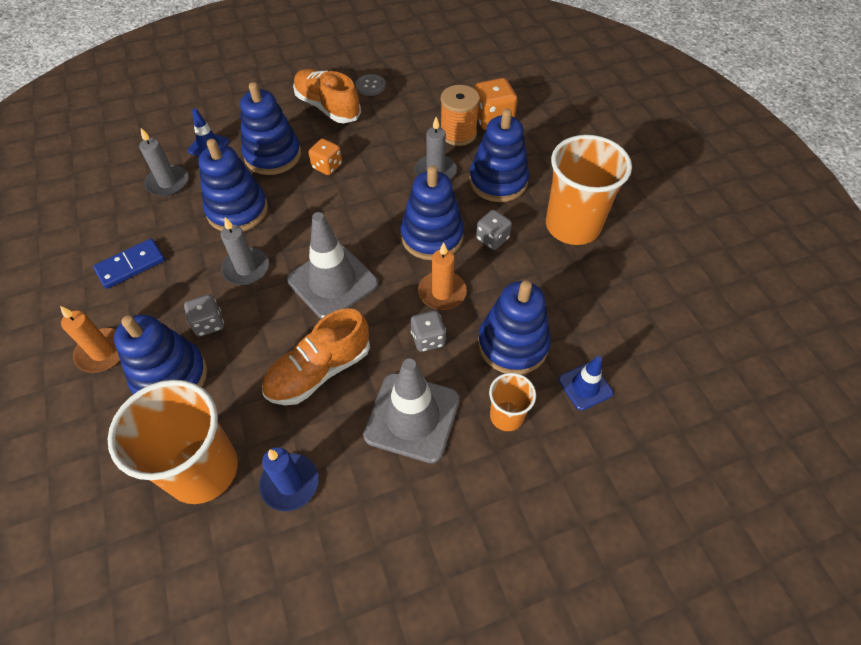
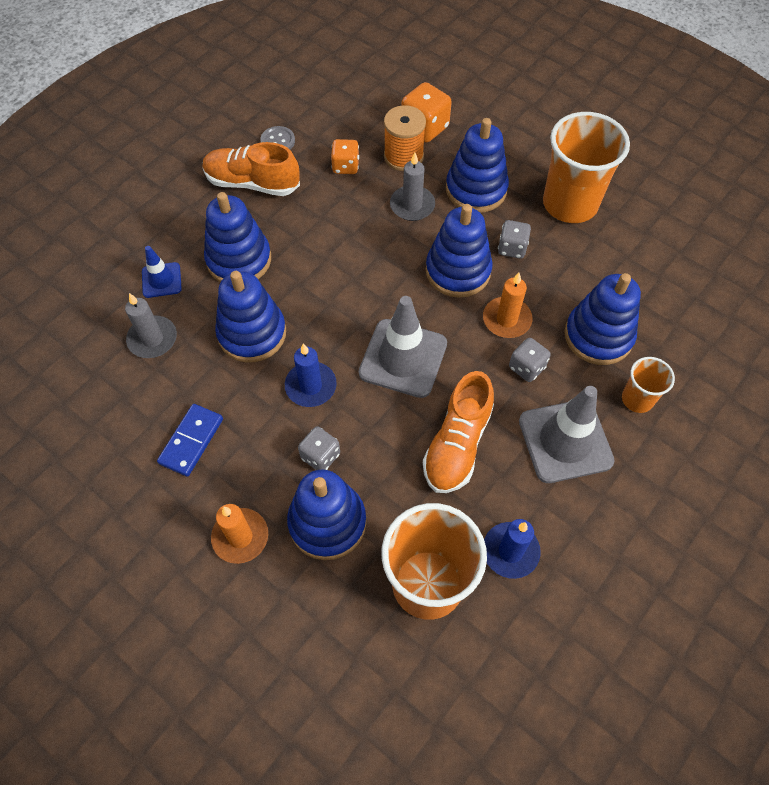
camera: 30 degrees left, 5 degrees up
grey candle [221,217,269,285] -> blue candle [285,343,337,407]
orange dice [309,139,342,175] -> orange dice moved to [331,139,359,174]
blue traffic cone [559,356,613,411] -> none

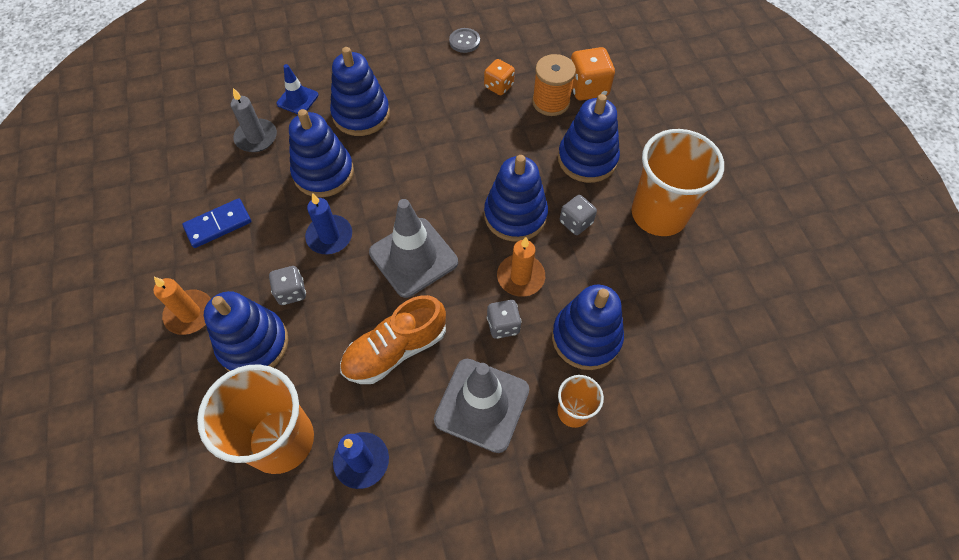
camera: 35 degrees right, 0 degrees up
orange shoe [203,142,300,196] -> none
grey candle [390,153,435,221] -> none

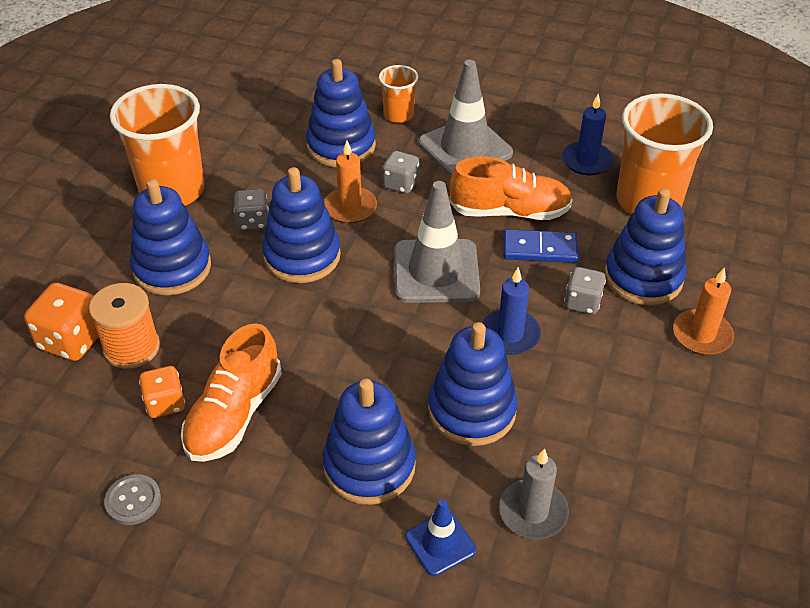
camera: 145 degrees left, 15 degrees down
blue domino [182,198,251,248] -> blue domino moved to [503,229,578,263]
none -> orange shoe [181,323,282,462]

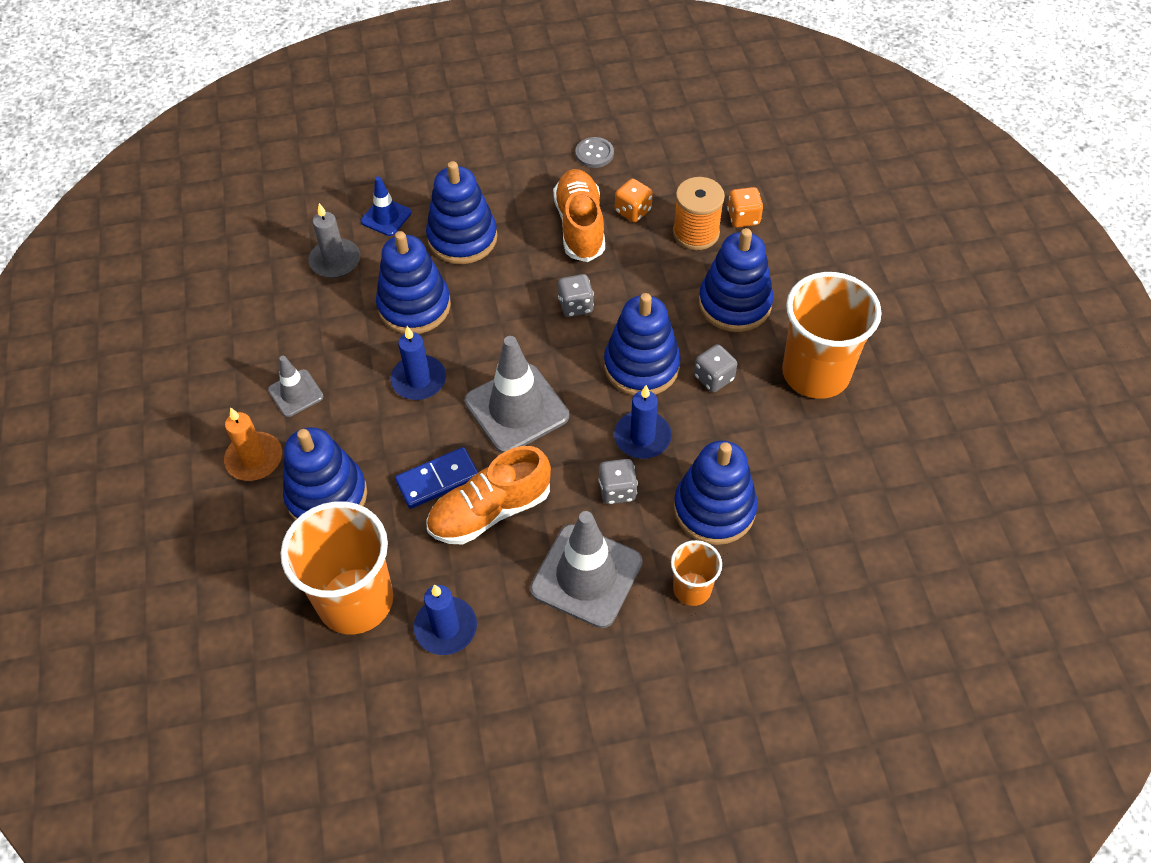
camera: 150 degrees right, 10 degrees up
orange dice [24,283,99,361] -> orange dice [727,187,763,228], size x0.65
orange candle [324,141,377,224] -> blue candle [614,385,672,459]
grey dice [564,267,606,314] -> grey dice moved to [558,274,594,317]
none -> grey traffic cone [268,356,323,417]

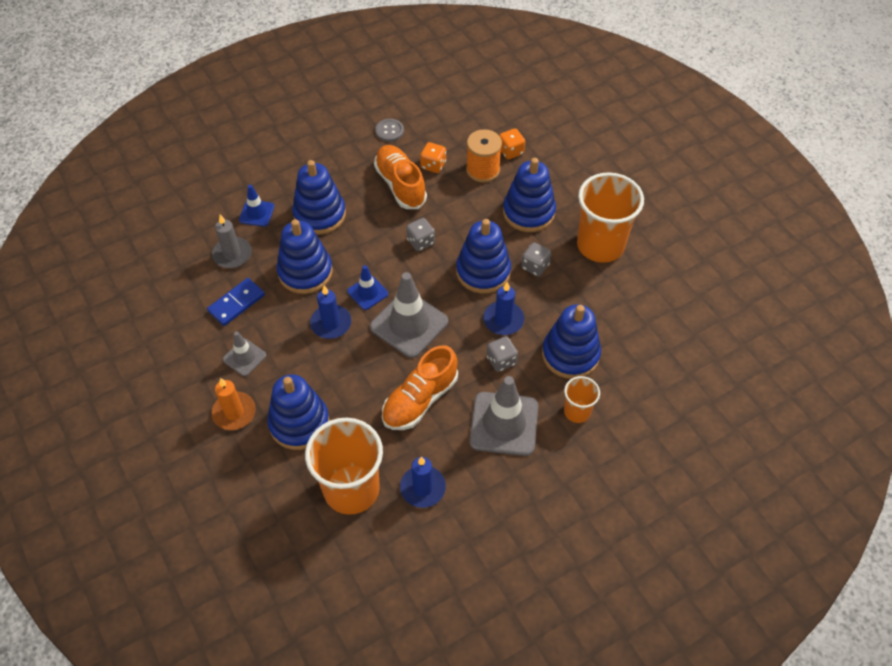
camera: 20 degrees left, 0 degrees up
blue domino [395,447,479,509] -> blue domino moved to [207,278,265,326]
none -> blue traffic cone [347,265,388,310]

